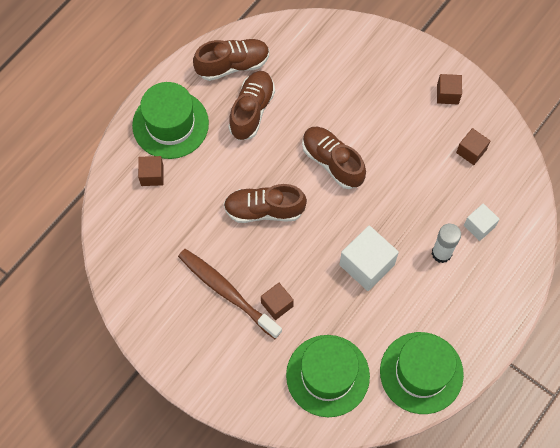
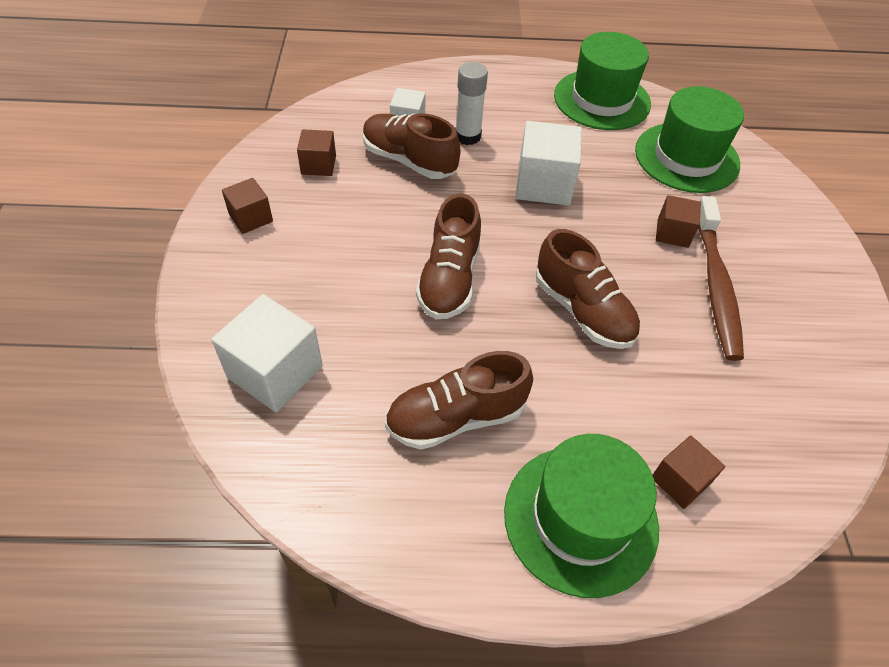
camera: 130 degrees left, 15 degrees down
brown shoe [193,39,270,81] -> brown shoe moved to [363,113,460,179]
none -> white cube [211,294,323,412]

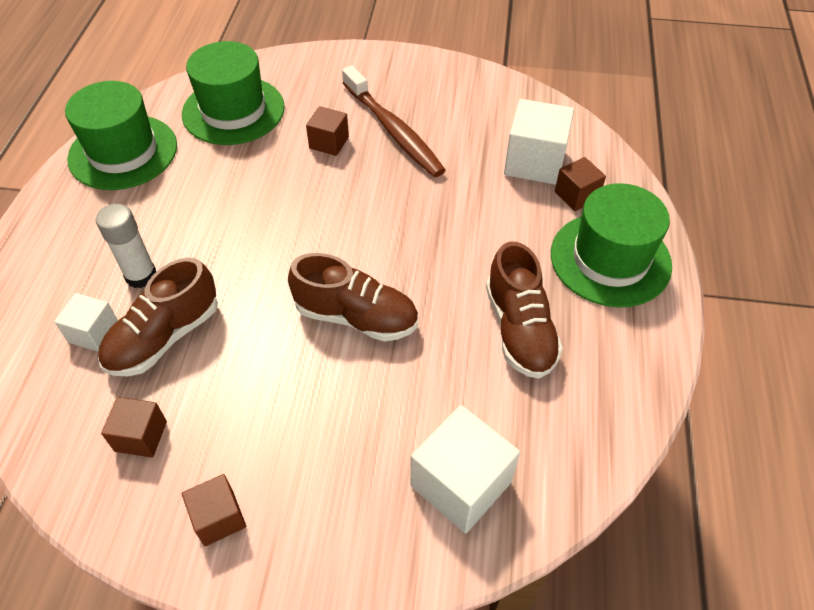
camera: 80 degrees left, 0 degrees up
white cube [515,121,582,206] -> white cube moved to [504,99,574,185]
brown shoe [536,229,640,349] -> none
brown toothbrush [698,196,744,361] -> brown toothbrush turned 45 degrees clockwise [342,65,446,177]

